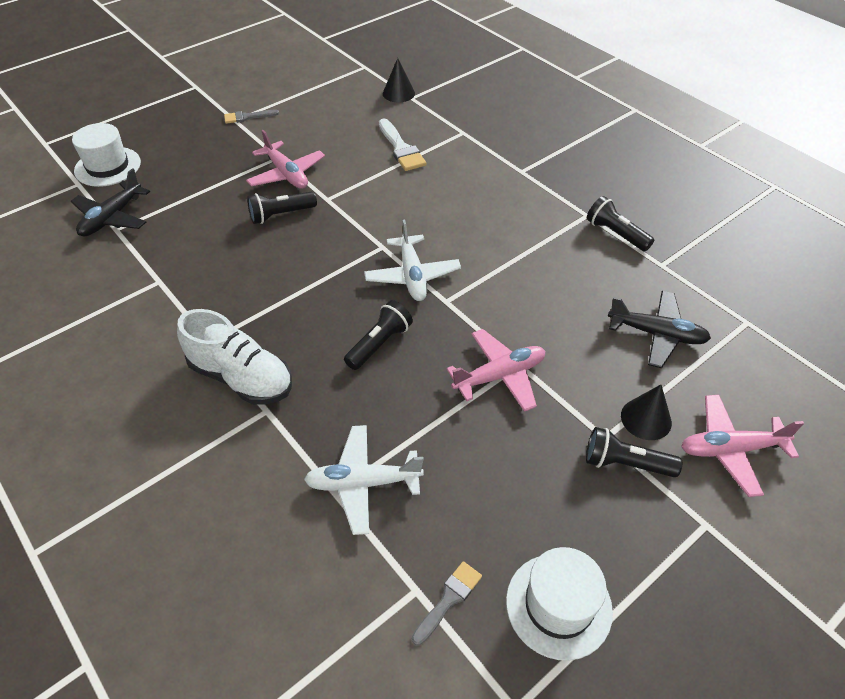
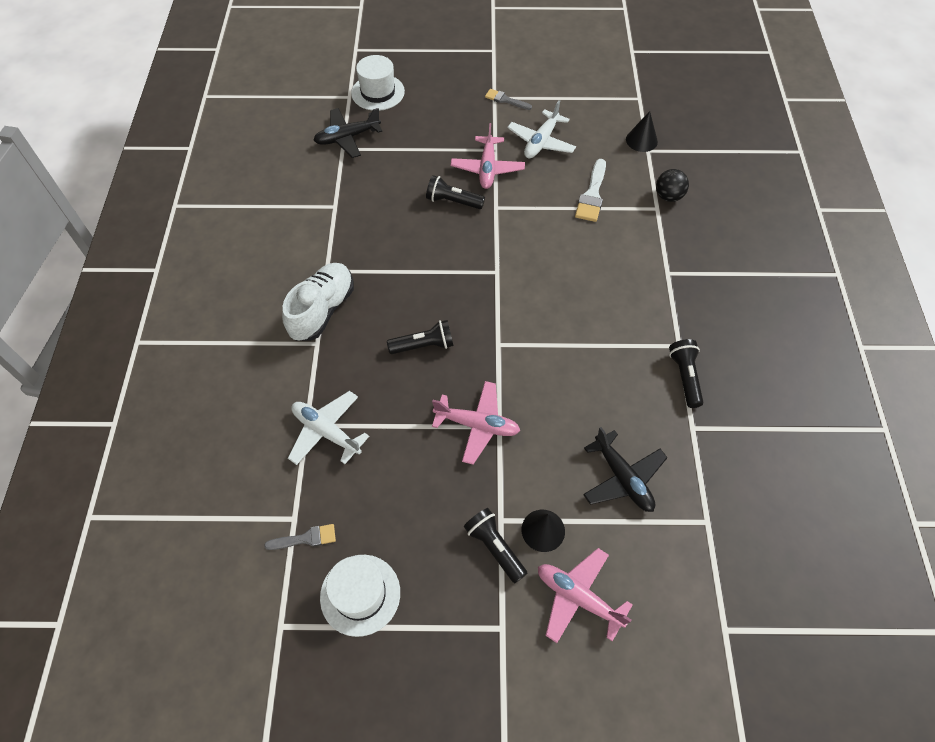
camera: 40 degrees right, 10 degrees up
white shoe [177,309,292,405] -> white shoe turned 135 degrees counterclockwise [282,263,354,341]
white plane [364,219,461,301] -> white plane moved to [507,100,576,158]
none -> black ball [656,169,689,202]

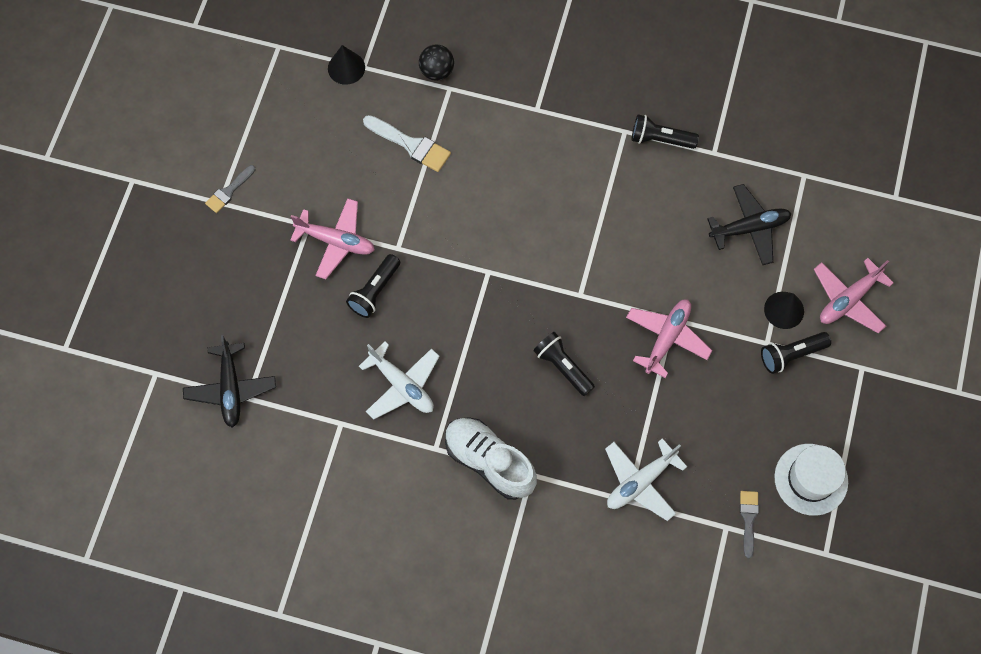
camera: 75 degrees left, 10 degrees up
white hat [351,55,405,111] -> none
black flashlight [387,320,454,354] -> black flashlight turned 45 degrees counterclockwise [533,332,595,396]
white plane [507,100,576,158] -> white plane moved to [359,341,440,419]

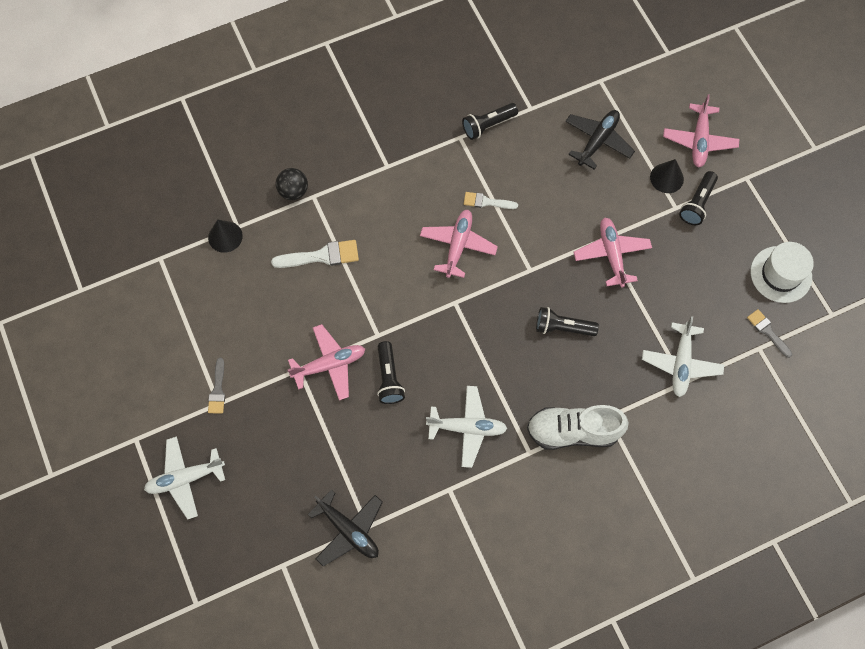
camera: 40 degrees left, 0 degrees up
none -> white plane [144,436,225,520]
none -> pink plane [420,210,498,278]
none -> white brush [464,192,518,209]

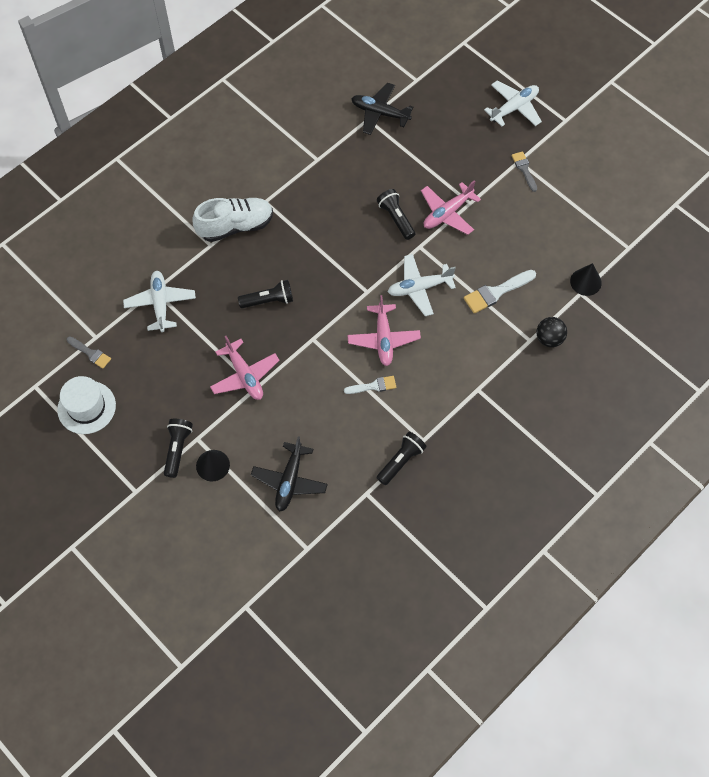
camera: 160 degrees right, 5 degrees down
white plane [426,386,508,468] -> white plane moved to [388,254,456,316]
pink plane [663,94,739,167] -> none

